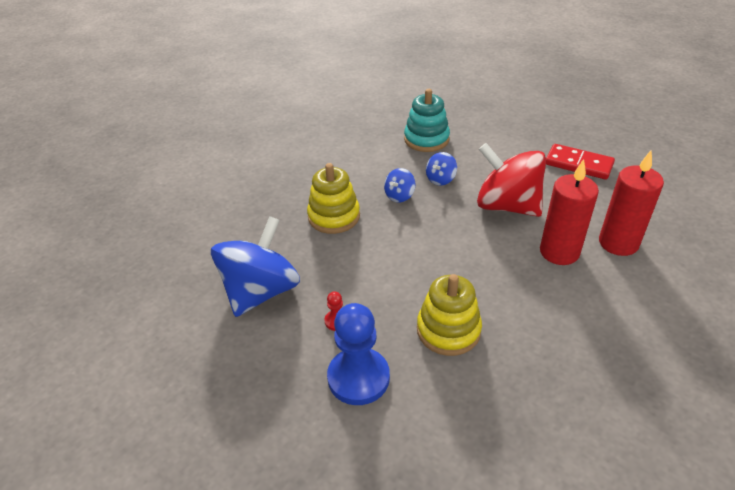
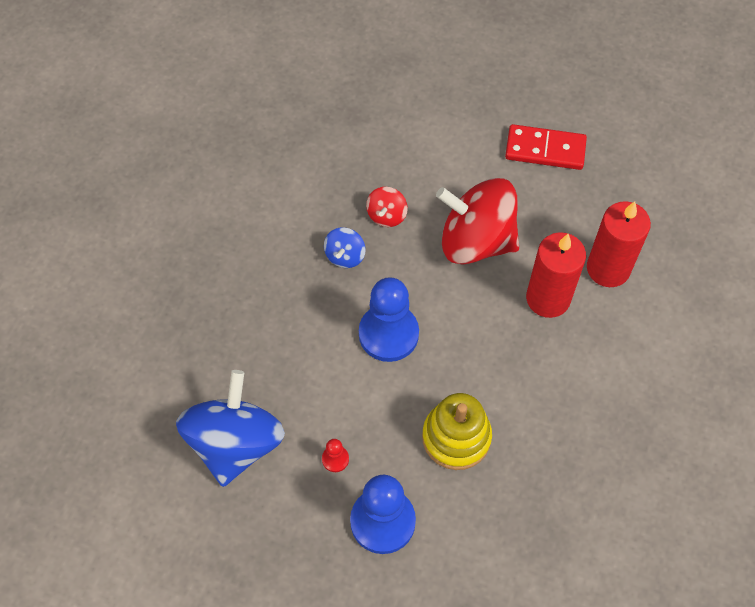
camera: 20 degrees left, 20 degrees up
yellow stacking toy [307,163,360,234] -> none
turquoise stacking toy [404,89,450,152] -> none
blue spinning top [426,152,457,186] -> red spinning top [366,187,408,227]
none -> blue pawn [359,277,419,362]

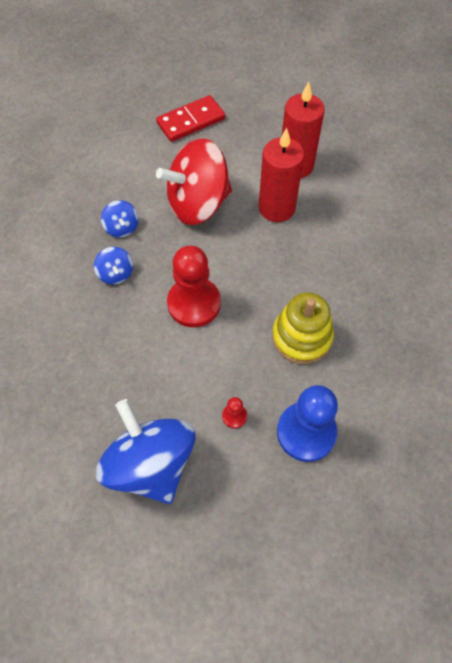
camera: 40 degrees left, 0 degrees up
blue pawn [359,277,419,362] -> red pawn [167,246,221,327]
red spinning top [366,187,408,227] -> blue spinning top [101,200,138,238]

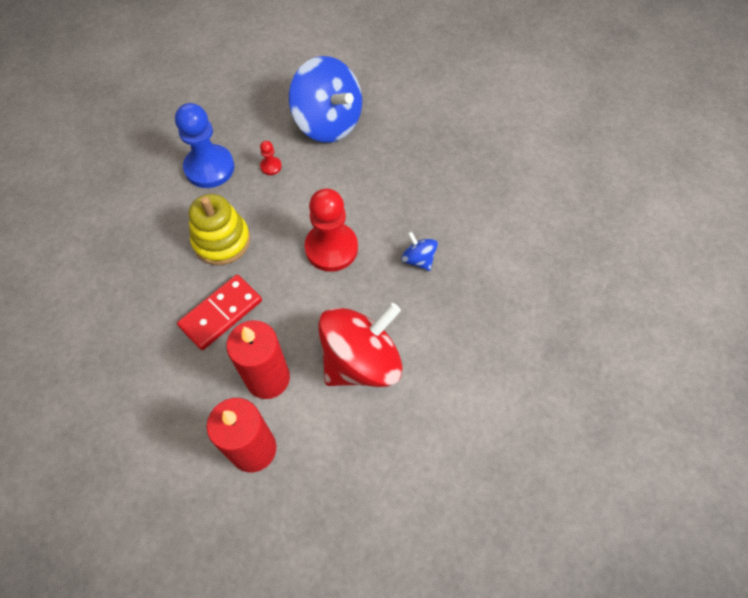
camera: 165 degrees right, 0 degrees up
blue spinning top [101,200,138,238] -> none
red domino [156,95,225,142] -> red domino moved to [177,275,262,350]

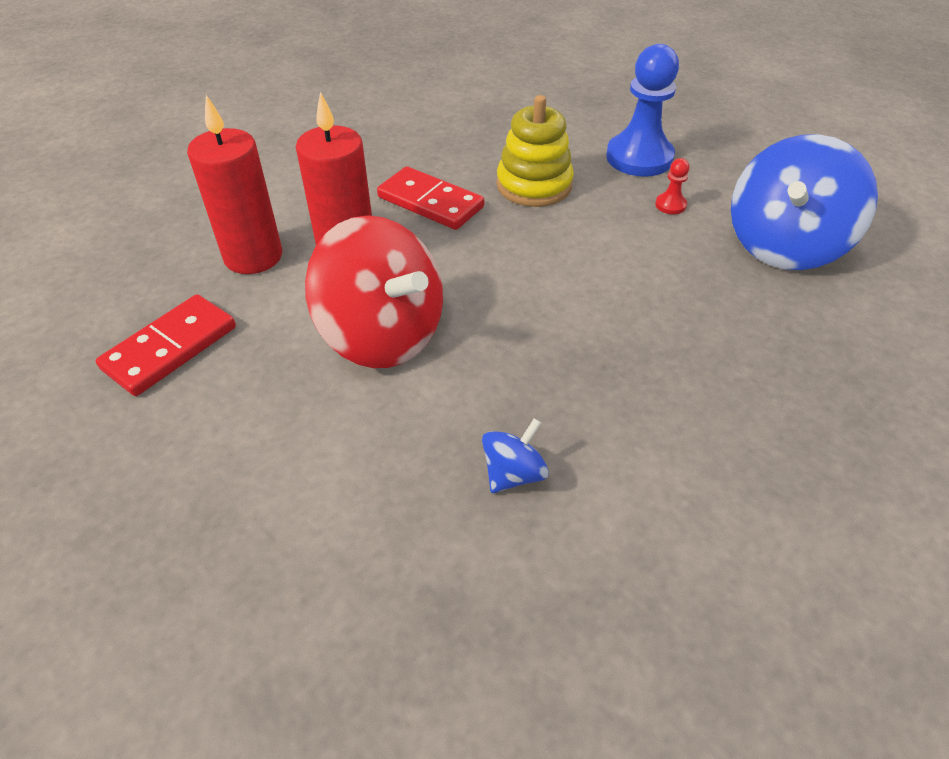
camera: 80 degrees right, 15 degrees down
red pawn [305,189,358,272] -> none
blue spinning top [402,231,438,271] -> blue spinning top moved to [482,418,549,493]
none -> red domino [96,294,236,396]

